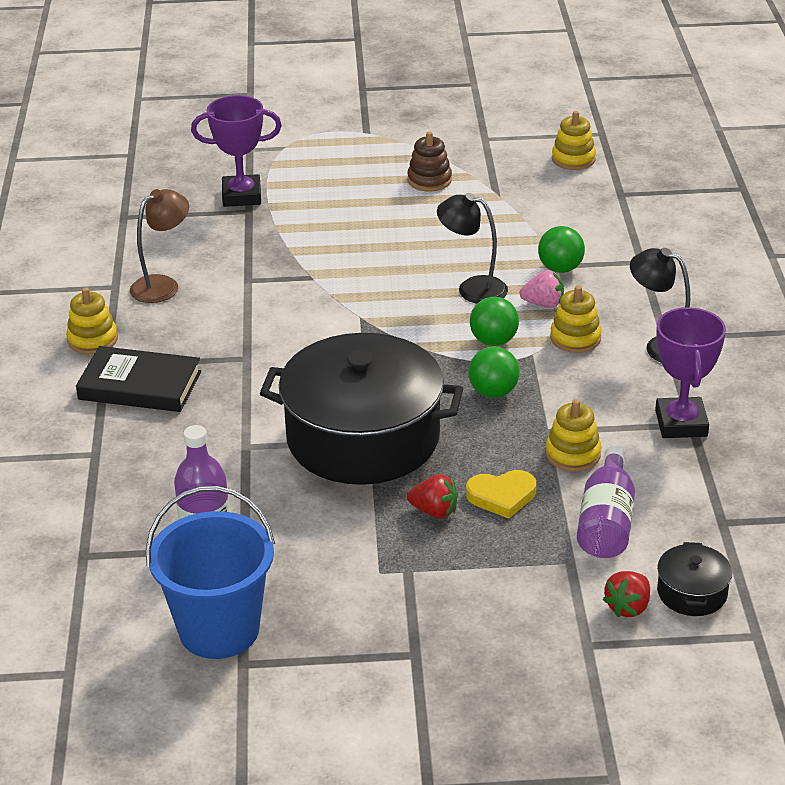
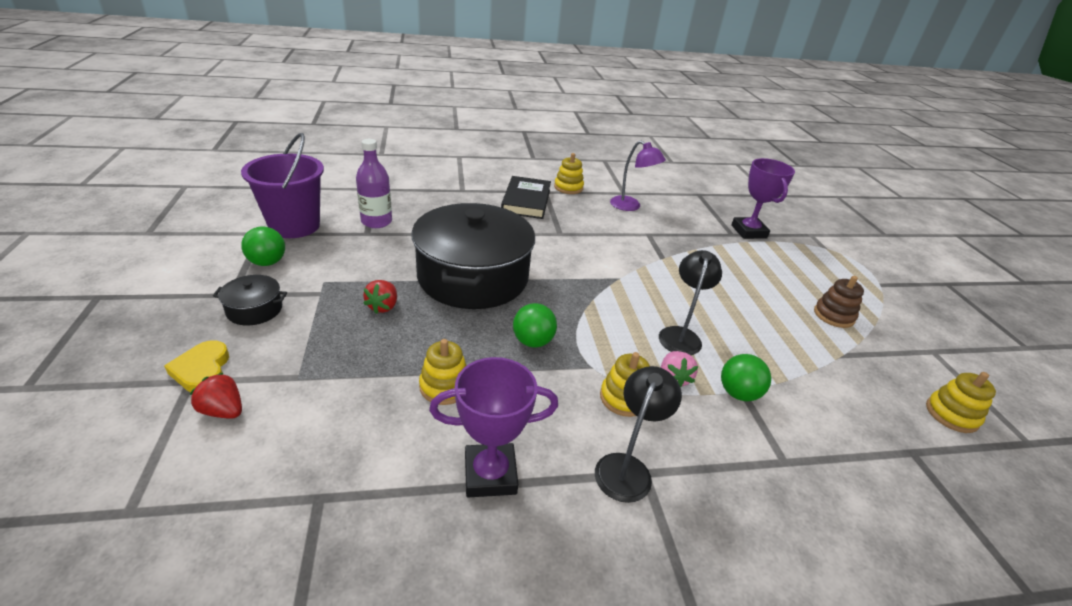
camera: 80 degrees right, 0 degrees up
brown lamp [130,189,189,303] -> purple lamp [610,140,666,211]
blue bucket [146,486,275,659] -> purple bucket [241,133,324,238]
yellow heart [466,470,536,519] -> yellow heart moved to [164,340,229,392]
green ball [470,297,519,346] -> green ball moved to [241,226,285,266]
purple bottle [577,446,635,558] -> none
black pot [657,542,732,616] -> black pot moved to [213,275,287,326]

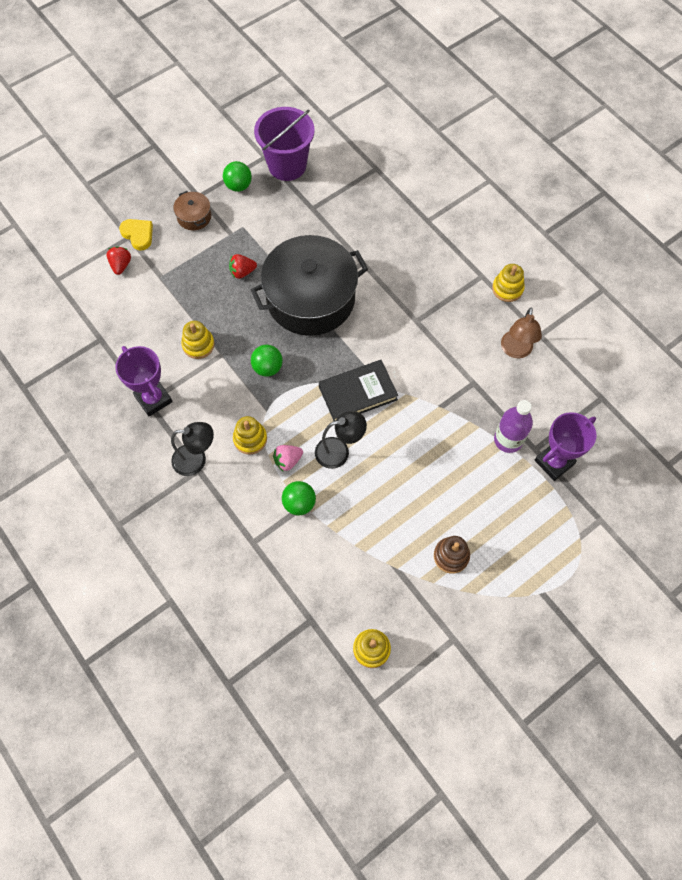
camera: 65 degrees right, 30 degrees up
yellow heart [164,340,229,392] -> yellow heart turned 90 degrees clockwise [119,219,153,251]
black pot [213,275,287,326] -> brown pot [173,191,211,230]
purple bottle [356,139,392,228] -> purple bottle moved to [494,400,533,453]
black book [501,176,551,219] -> black book moved to [319,360,398,421]
purple lamp [610,140,666,211] -> brown lamp [501,307,542,358]

